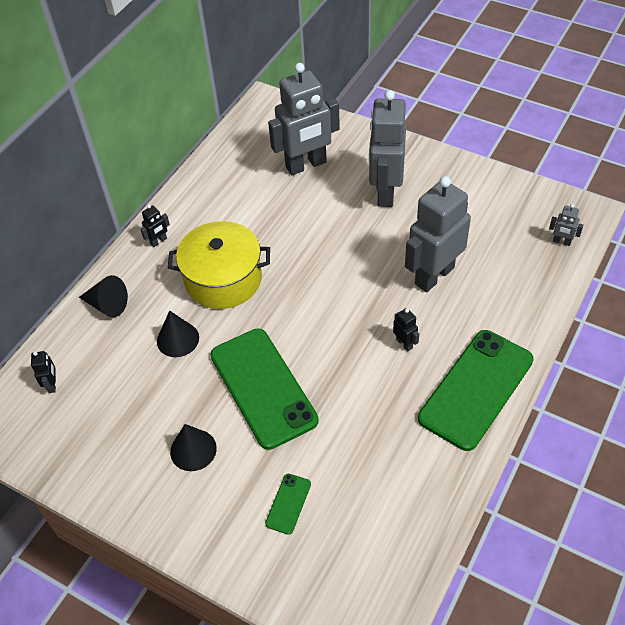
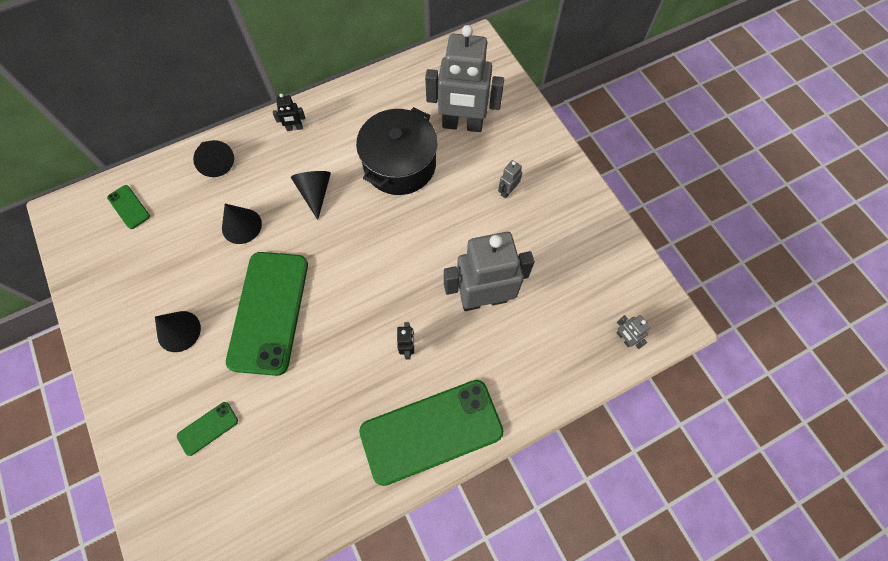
camera: 30 degrees right, 15 degrees up
black robot [31,351,56,393] -> green phone [107,185,150,229]
yellow pot [168,221,270,309] -> black cone [291,171,331,220]
grey robot [369,90,406,207] -> grey robot [498,160,522,199], size x0.40
none -> black pot [356,107,438,195]

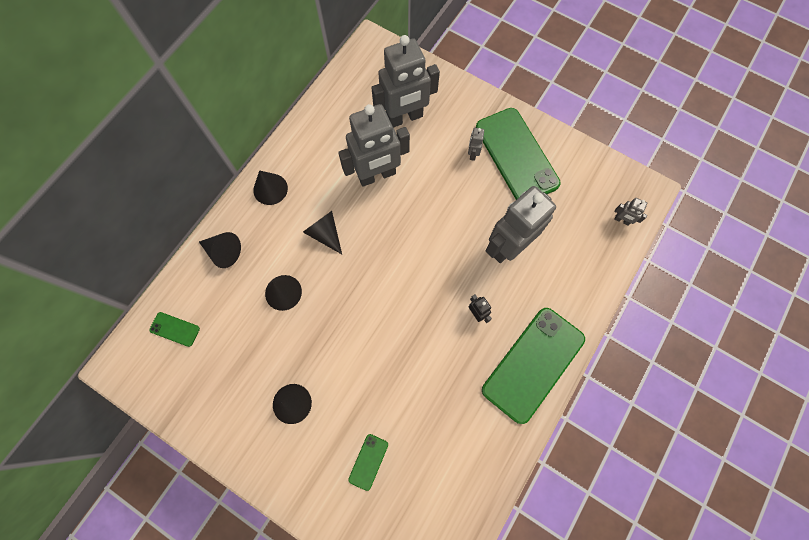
camera: 30 degrees left, 5 degrees up
green phone [226,252,308,376] -> green phone moved to [476,108,561,200]
black robot [273,94,305,131] -> black cone [253,170,288,205]
black pot [356,107,438,195] -> grey robot [338,104,410,187]

